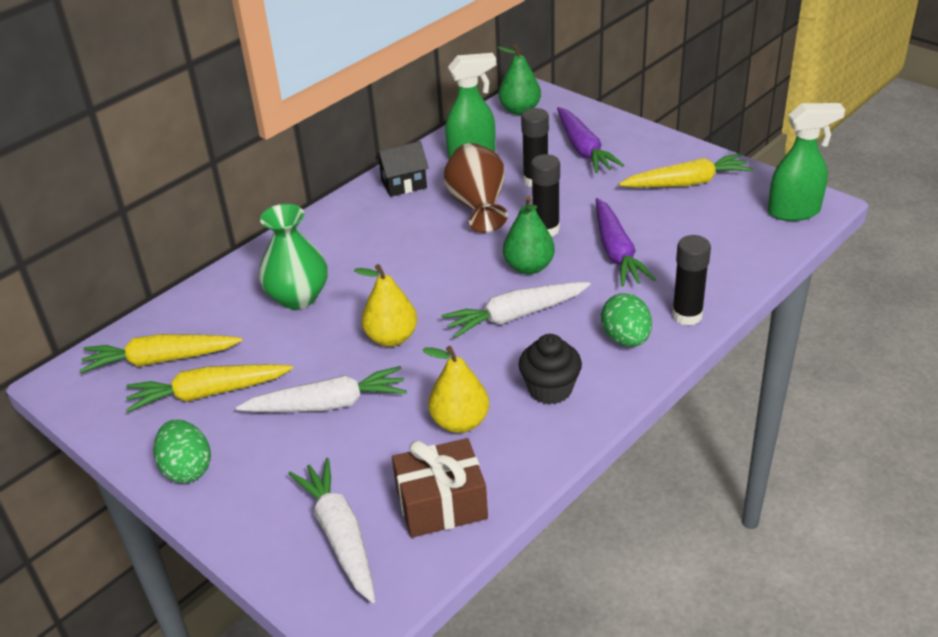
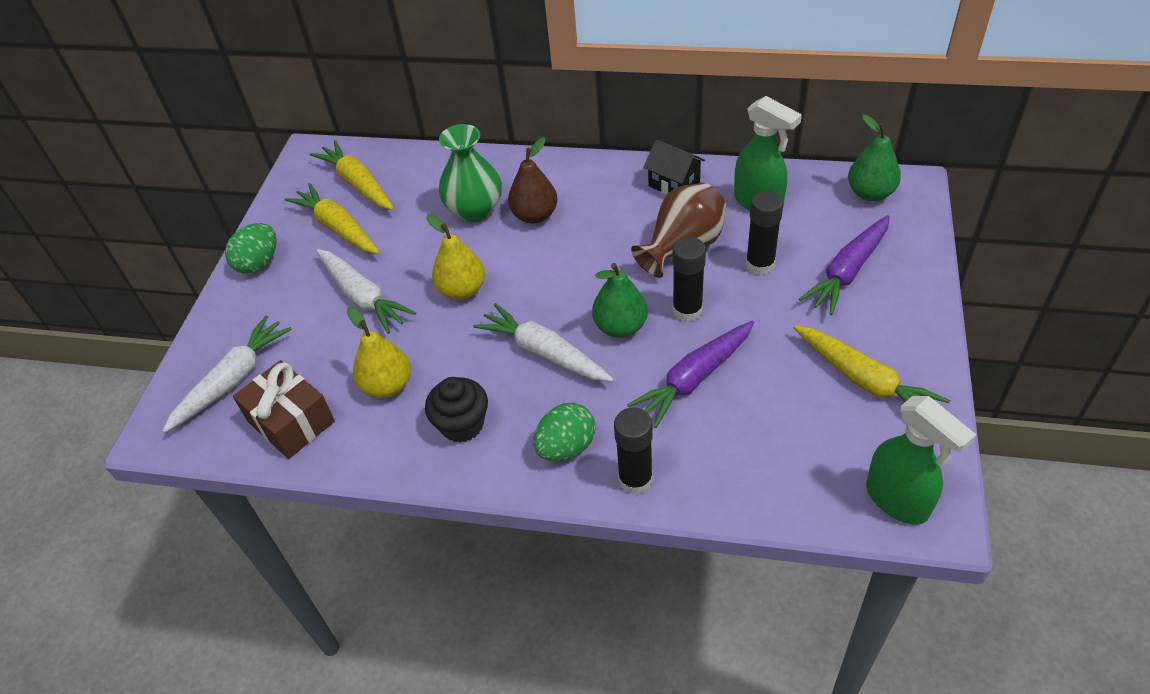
camera: 60 degrees right, 10 degrees up
none -> brown pear [508,137,557,224]

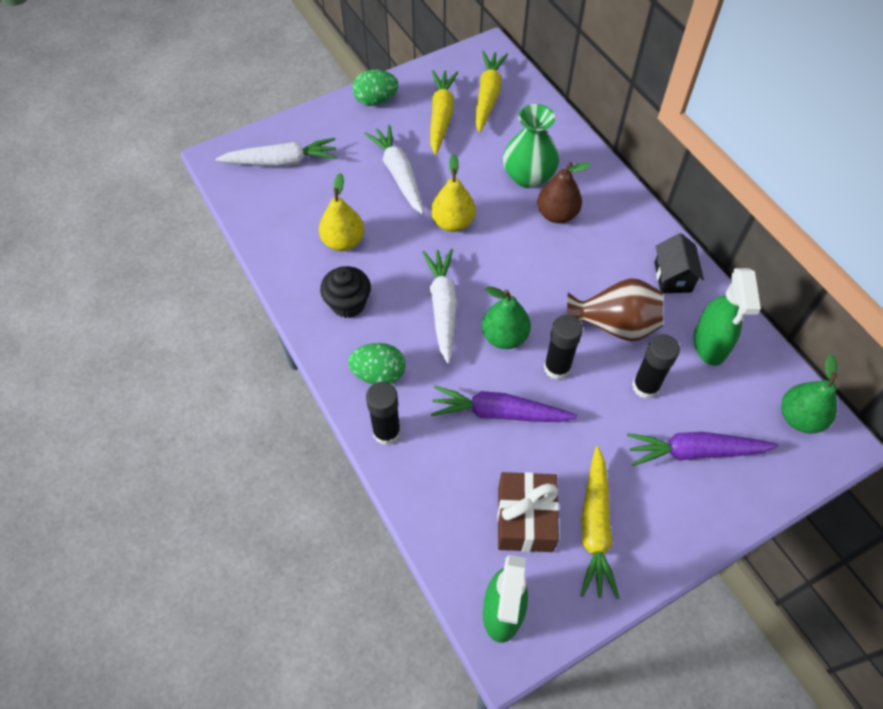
camera: 45 degrees right, 10 degrees up
brown gift [233,360,335,459] -> brown gift moved to [497,472,559,552]
white carrot [316,249,416,334] -> white carrot turned 150 degrees clockwise [364,125,424,214]

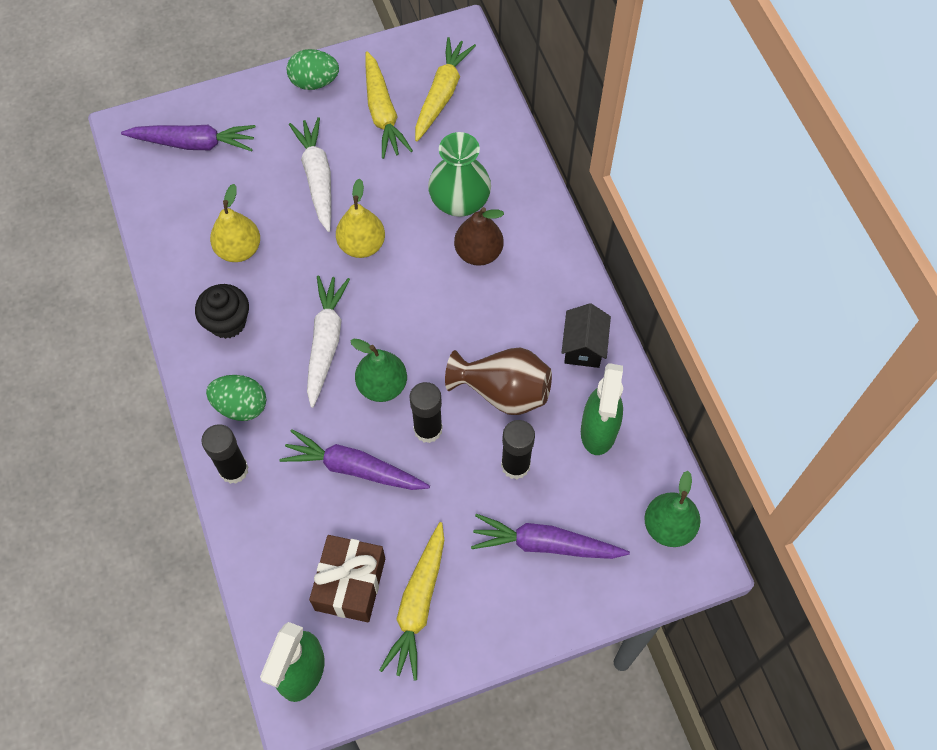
camera: 10 degrees right, 5 degrees up
white carrot [215,138,337,167] -> purple carrot [121,125,256,151]
yellow carrot [430,70,458,155] -> yellow carrot turned 150 degrees clockwise [365,51,413,159]

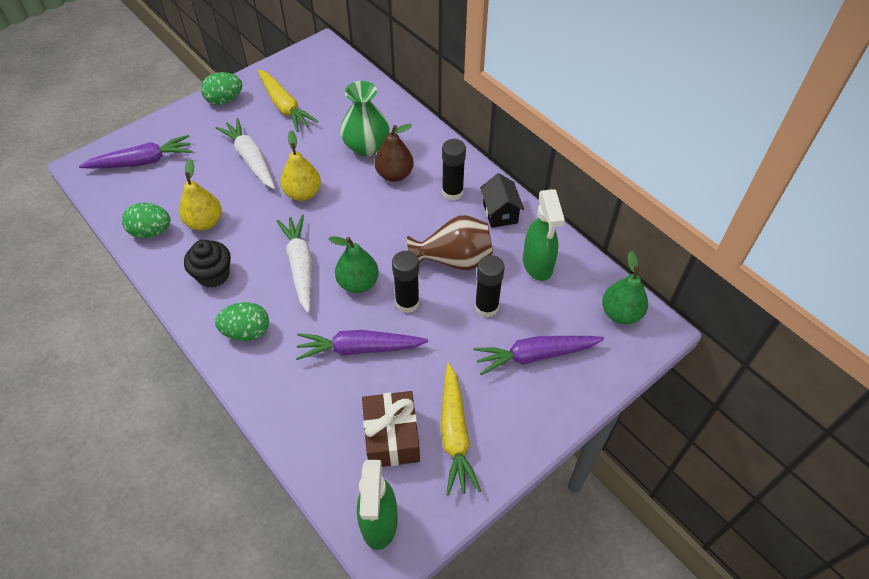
camera: 20 degrees left, 10 degrees down
black glue stick [201,424,249,484] -> black glue stick moved to [442,139,466,201]
yellow carrot [415,37,476,142] -> none
none -> green egg [122,203,171,238]

